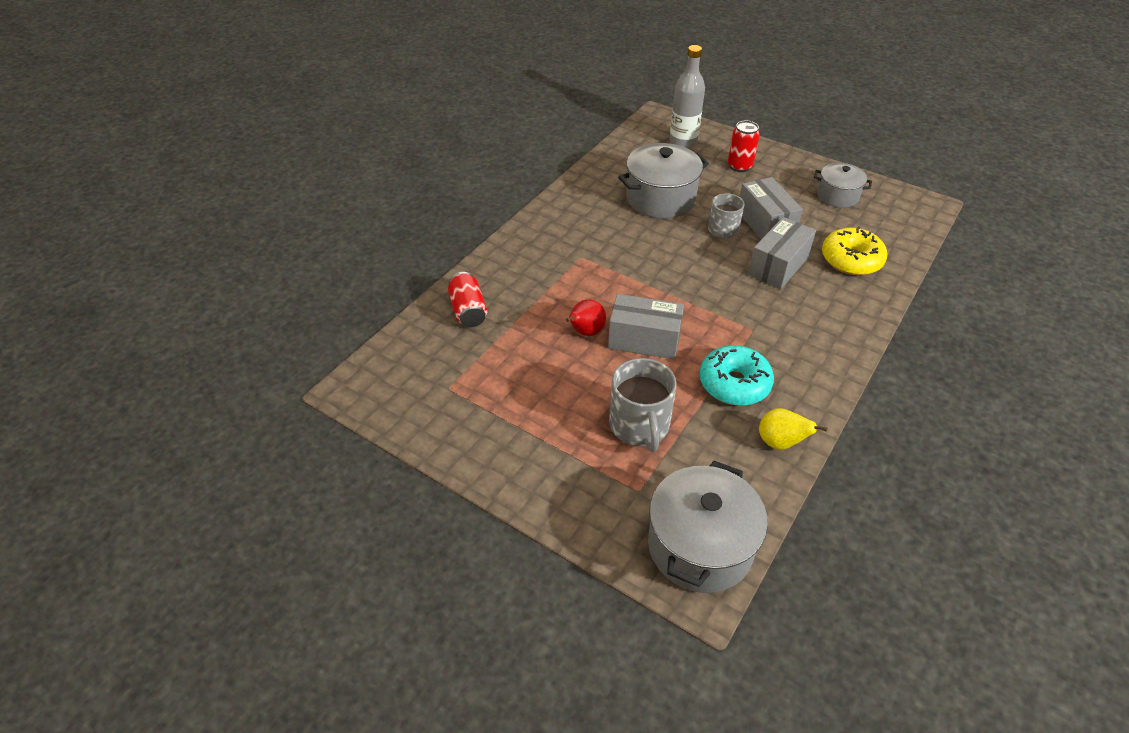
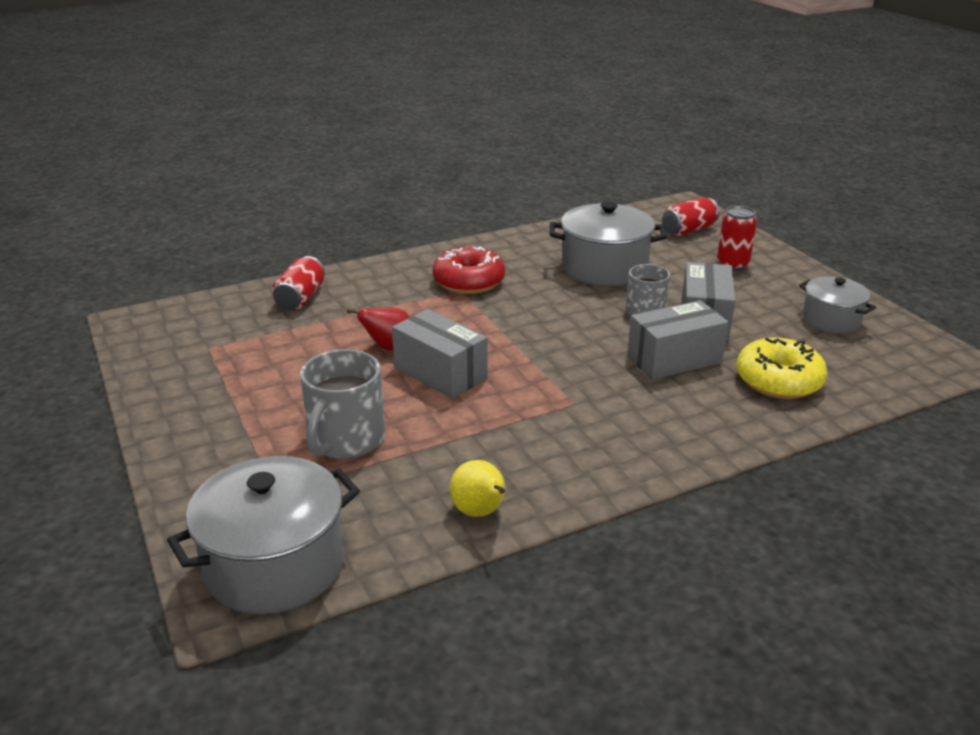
camera: 30 degrees right, 15 degrees down
grey bottle [669,45,705,148] -> red can [662,197,720,236]
turquoise donut [700,346,774,406] -> none
none -> red donut [433,246,505,294]

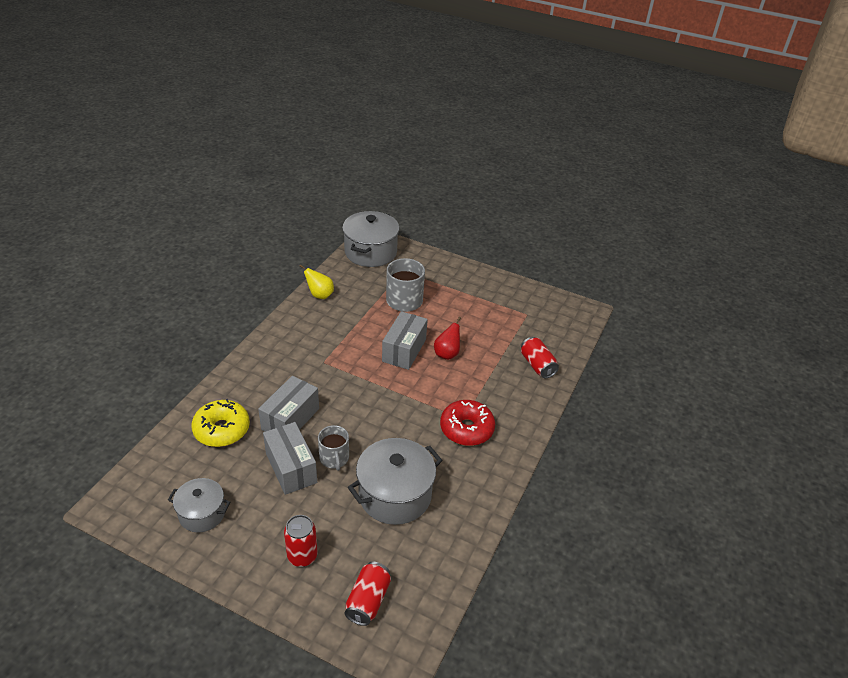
camera: 140 degrees right, 10 degrees up
grey box [392,309,487,399] -> grey box turned 75 degrees counterclockwise [382,311,428,370]

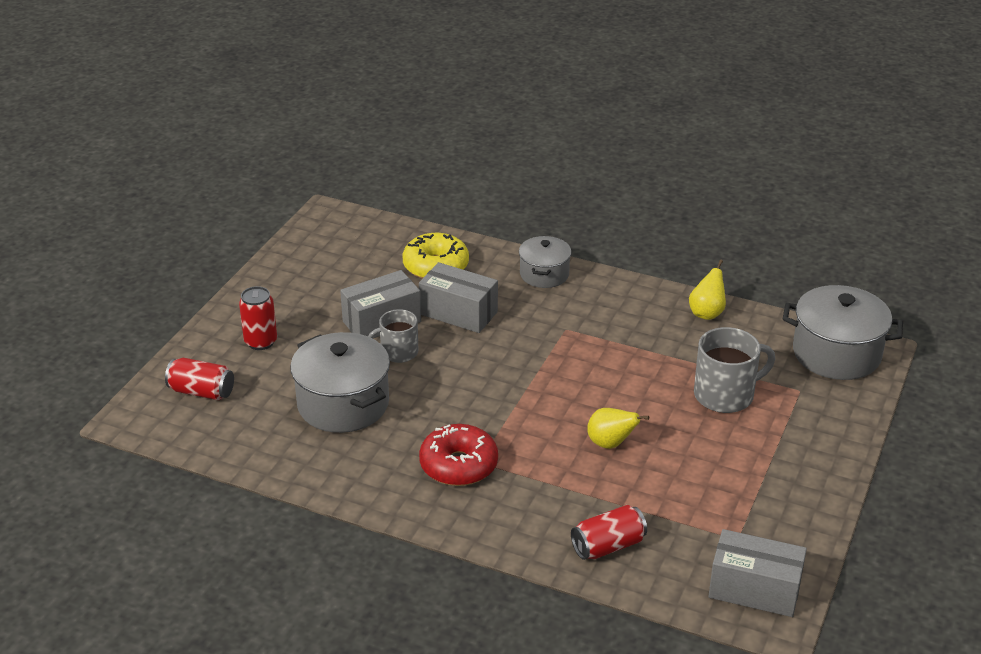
camera: 90 degrees right, 5 degrees down
grey pot [168,478,230,532] -> grey pot moved to [519,236,572,288]
grey box [382,311,428,370] -> grey box moved to [709,529,807,617]
red pear [434,317,461,360] -> yellow pear [587,408,649,449]

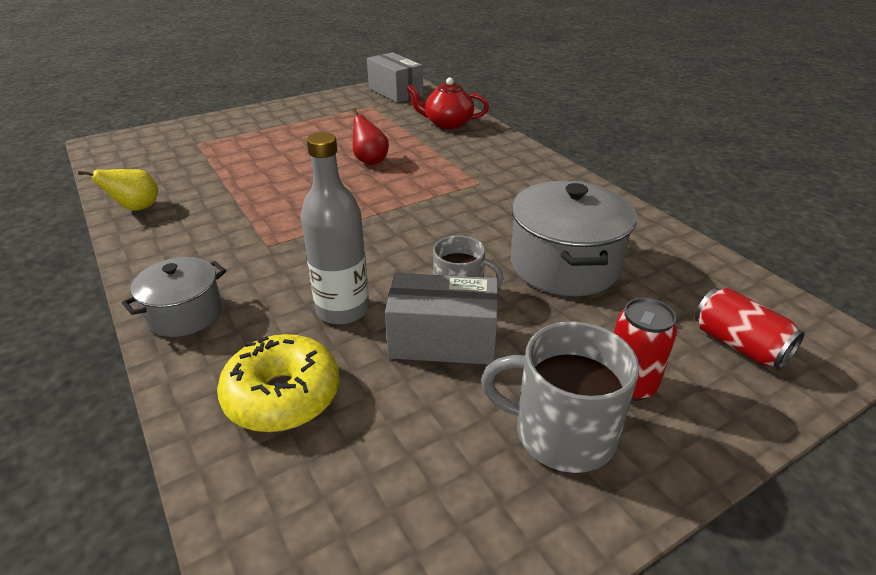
camera: 145 degrees left, 0 degrees up
grey box [419,262,498,333] -> grey bottle [300,132,369,325]
red donut [419,424,498,486] -> none
red can [571,505,647,560] -> red teapot [406,77,489,129]
yellow pear [587,408,649,449] -> red pear [352,108,389,165]
grey mug [694,327,775,413] -> grey mug moved to [481,321,639,473]
grey pot [783,285,903,380] -> none

